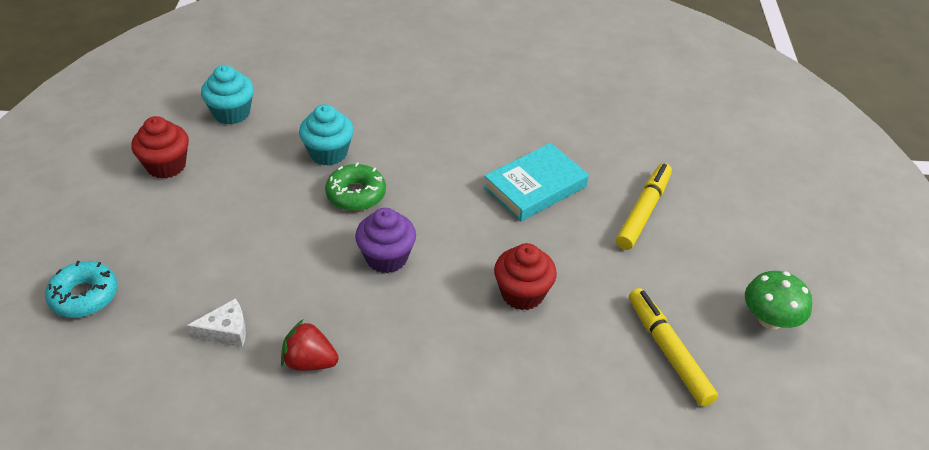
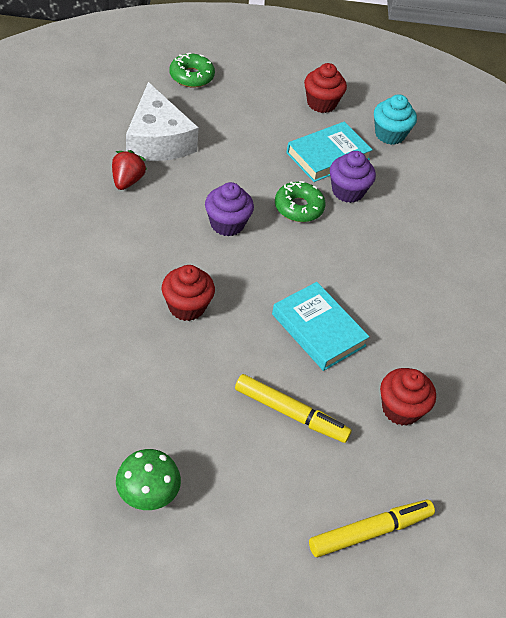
camera: 85 degrees right, 5 degrees up
turquoise donut [45,261,118,318] -> green donut [169,53,215,88]
white cheese [186,299,246,347] -> white cheese [126,82,199,161], size x2.18
turquoise cupcake [299,104,354,166] -> purple cupcake [330,151,376,203]
yellow marker [629,288,718,407] -> yellow marker moved to [309,500,435,557]
none -> turquoise book [286,122,373,182]
none -> red cupcake [380,368,436,426]

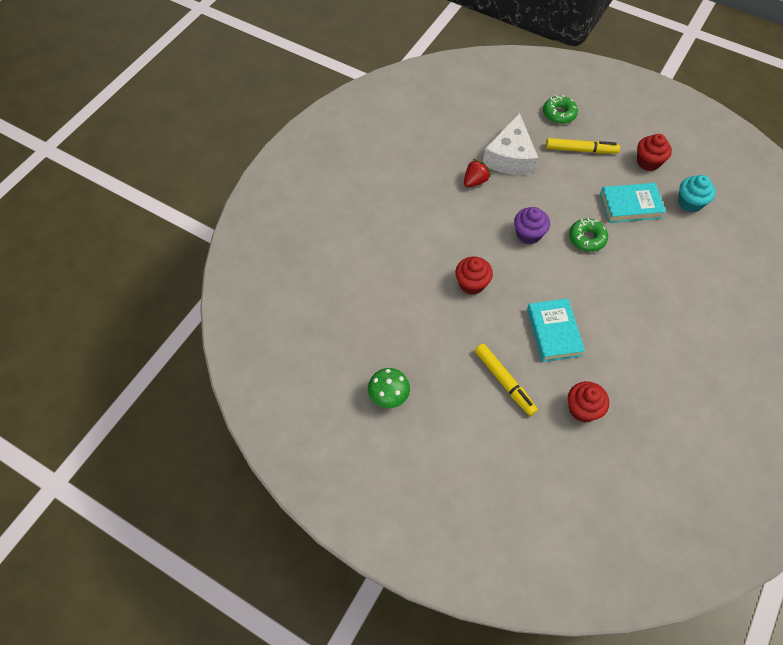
camera: 35 degrees right, 10 degrees up
yellow marker [309,500,435,557] -> yellow marker moved to [546,138,620,154]
purple cupcake [330,151,376,203] -> none

